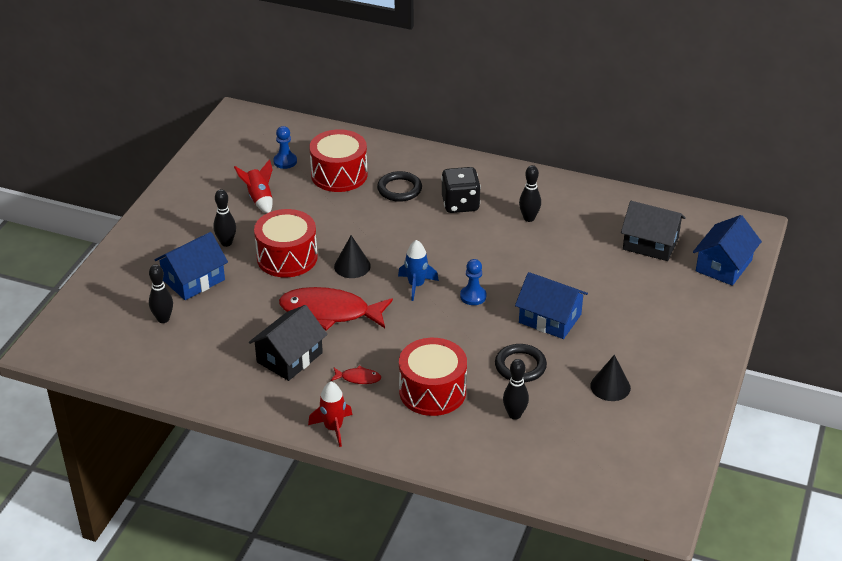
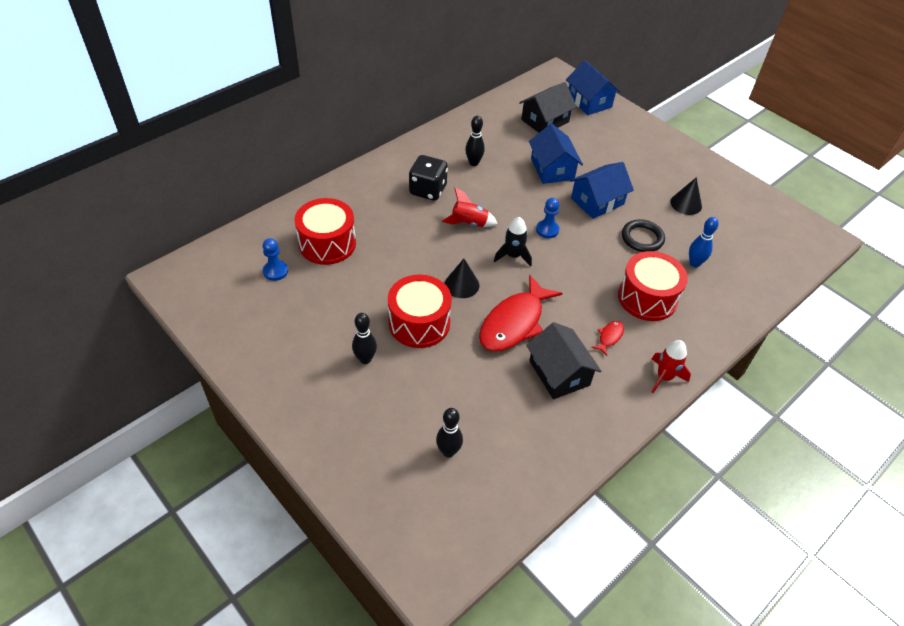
camera: 65 degrees left, 10 degrees up
blue house [154,232,228,300] -> blue house moved to [529,124,583,184]
red rocket [234,159,273,213] -> red rocket moved to [442,187,498,227]
black ring [377,171,422,202] -> none
blue rocket [398,240,439,301] -> black rocket [494,217,532,267]
black bowling pin [503,359,529,420] -> blue bowling pin [689,217,719,268]

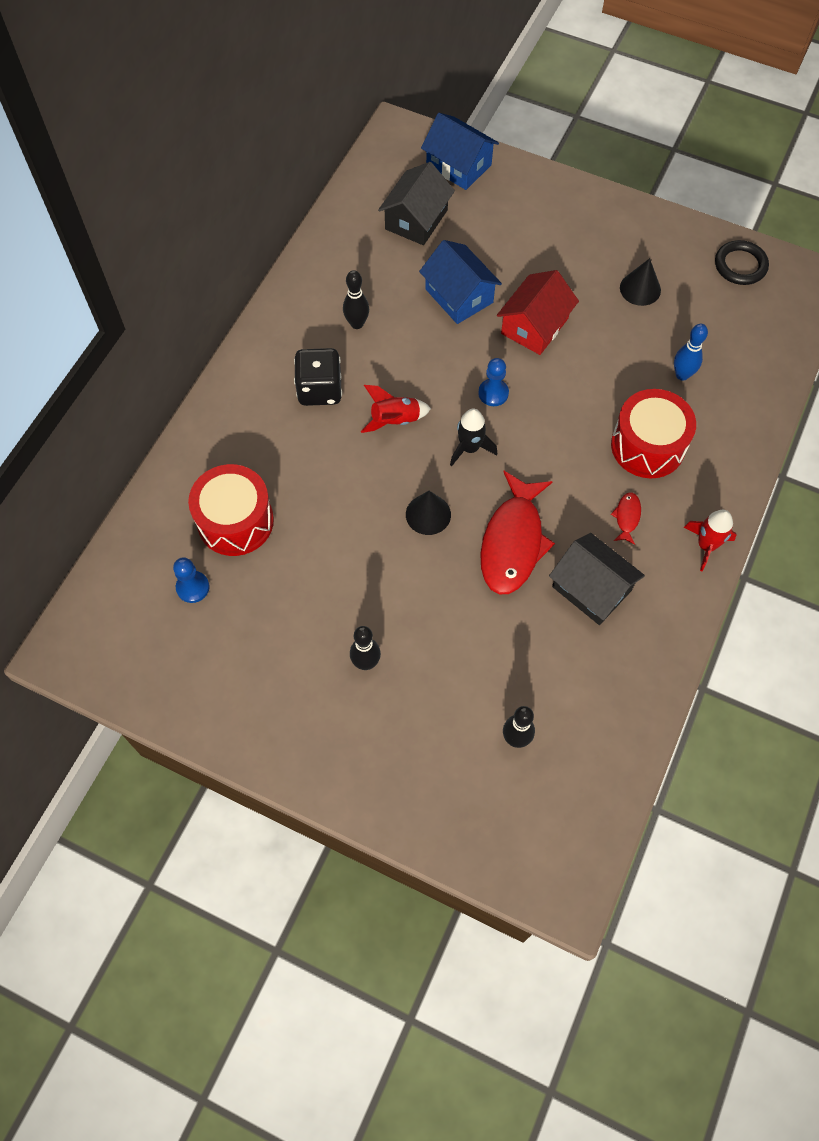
camera: 20 degrees left, 15 degrees up
red drum [388,275,452,348] -> none
blue house [570,162,634,219] -> red house [497,270,579,355]
black ring [622,219,665,252] -> black ring moved to [715,240,769,285]

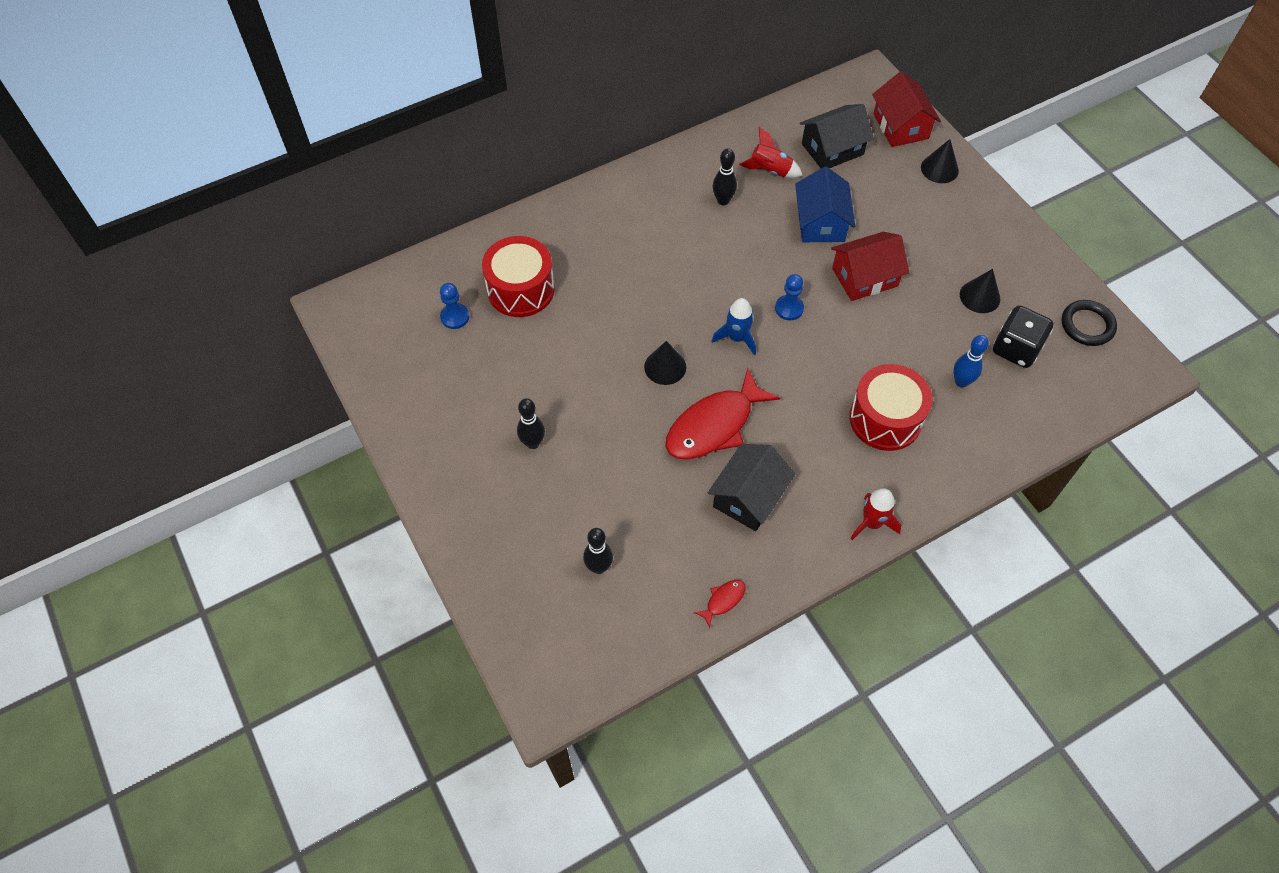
camera: 35 degrees right, 5 degrees down
black dice [294,348,342,406] -> black dice moved to [993,305,1053,368]
red rocket [361,385,431,433] -> red rocket moved to [739,127,803,178]
blue house [421,113,499,190] -> red house [872,72,941,147]
black rocket [450,409,497,466] -> blue rocket [711,298,756,355]
black house [549,533,645,625] -> black house turned 45 degrees clockwise [708,444,795,531]
red fish [611,492,641,545] -> red fish moved to [694,580,746,628]
none -> black cone [921,139,959,183]

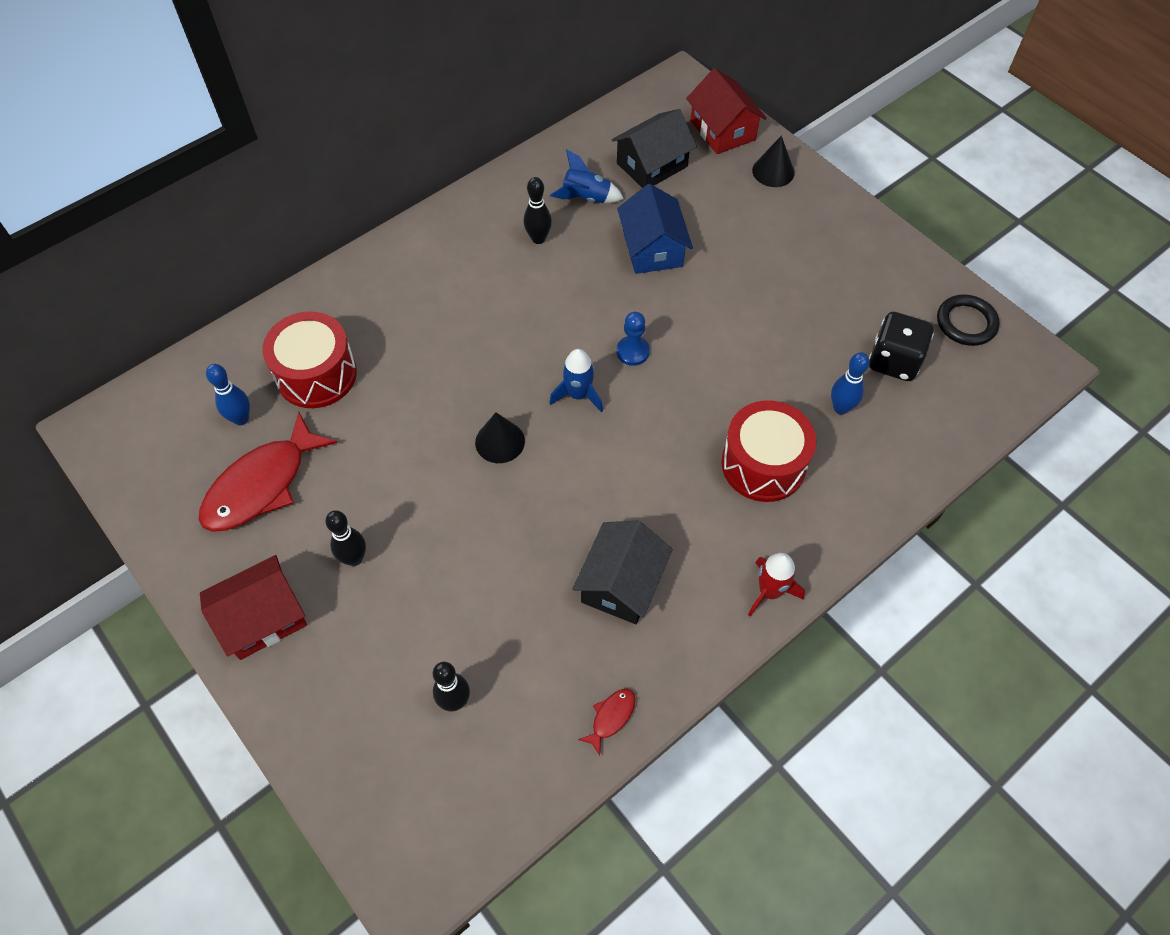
camera: 10 degrees left, 0 degrees up
blue pawn [440,283,470,329] -> blue bowling pin [206,364,250,425]
red fish [666,368,780,460] -> red fish moved to [199,412,337,532]
red rocket [739,127,803,178] -> blue rocket [550,149,624,203]
red house [831,232,909,301] -> red house moved to [200,555,307,660]
black cone [960,269,1000,313] -> none

